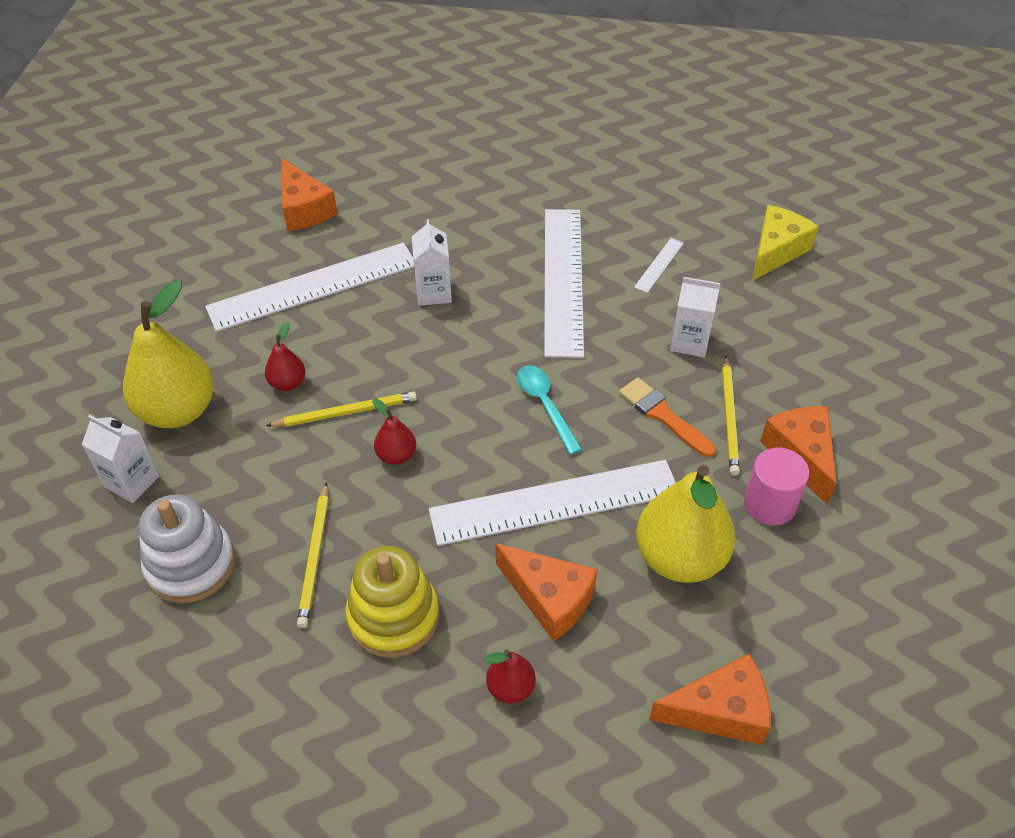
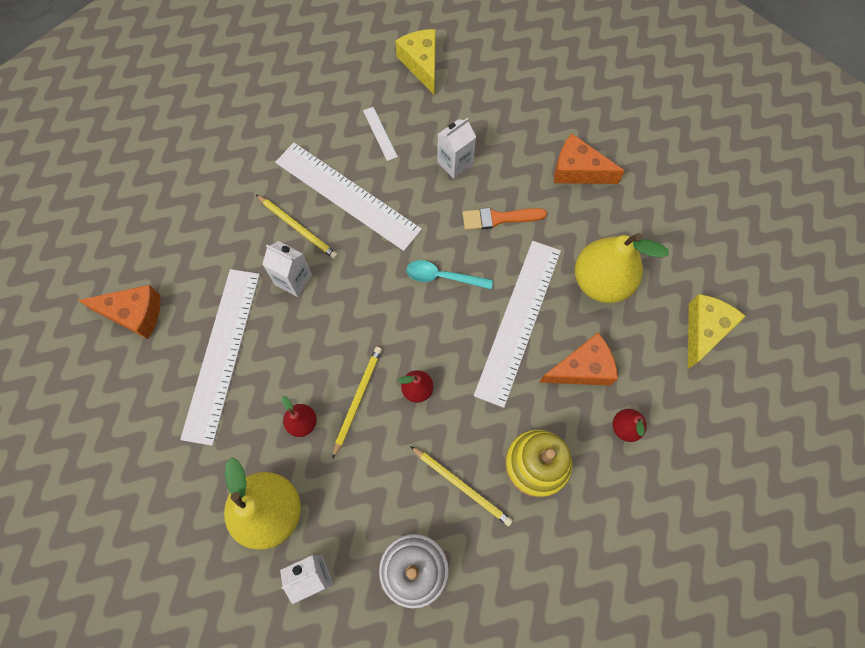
camera: 55 degrees left, 20 degrees up
orange cheese [649,654,771,745] -> yellow cheese [688,294,745,369]
yellow pencil [722,355,740,476] -> yellow pencil moved to [256,195,338,259]
pink cylinder [744,448,809,525] -> none

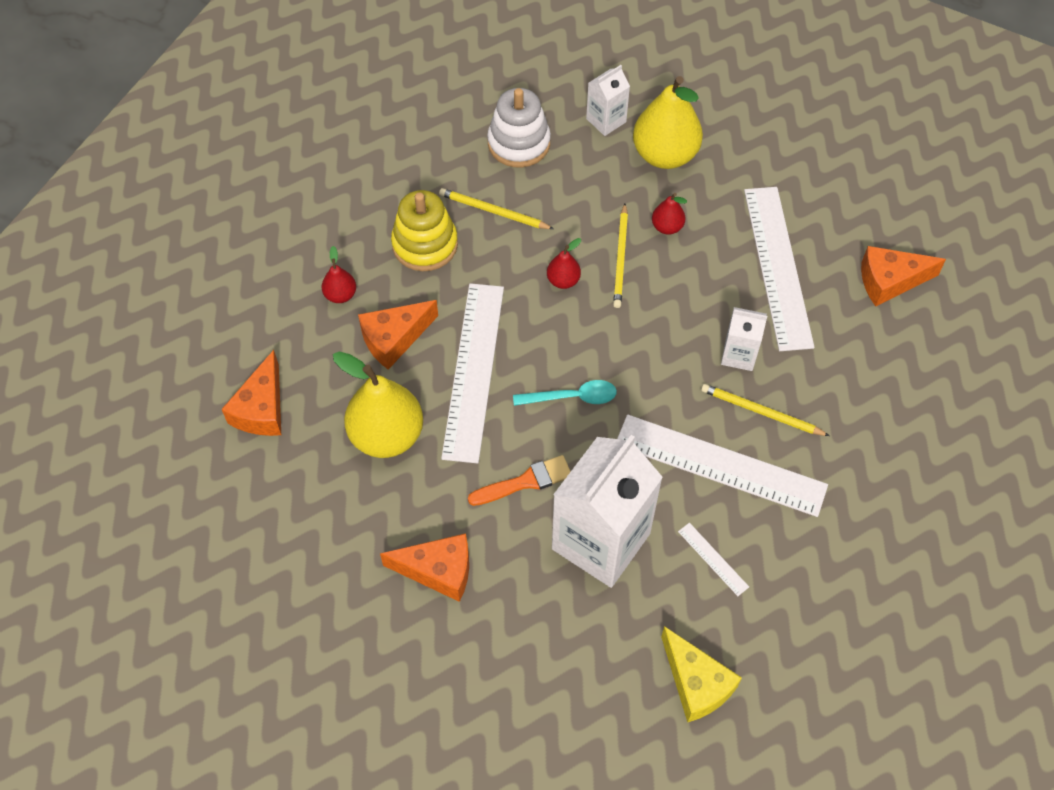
camera: 165 degrees right, 10 degrees down
white carton [437,118,476,179] -> white carton [552,435,663,588], size x2.09
yellow cheese [688,294,745,369] -> orange cheese [222,350,281,436]

